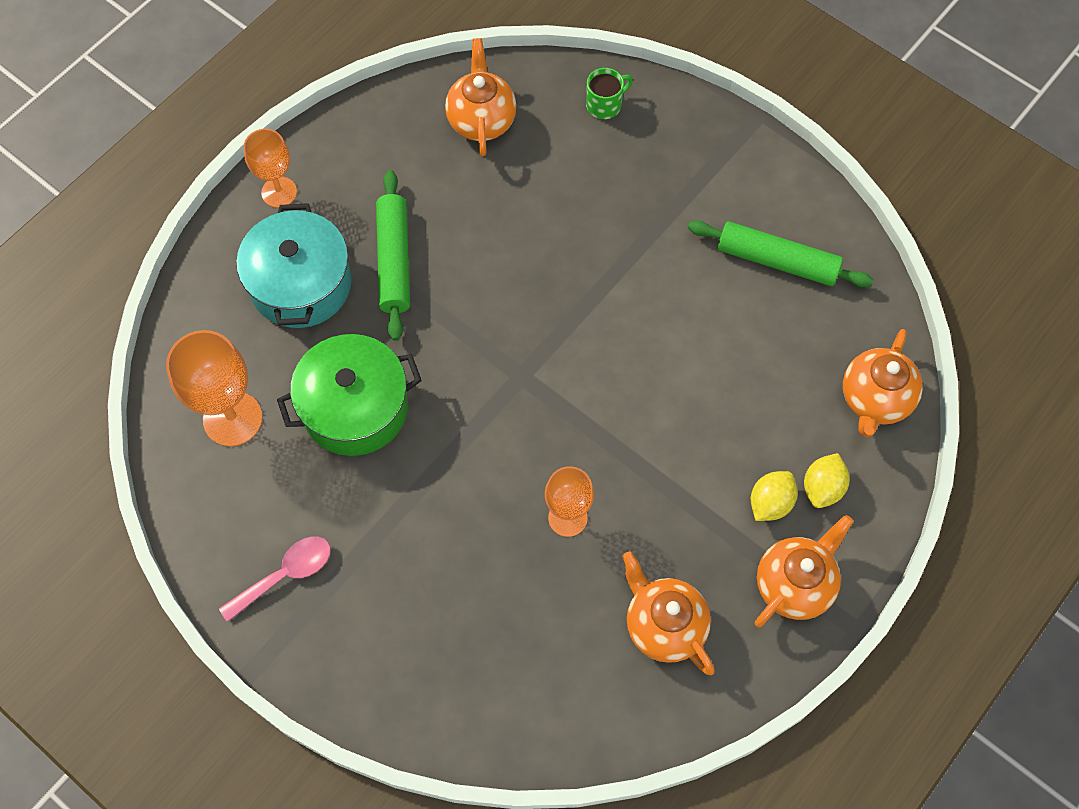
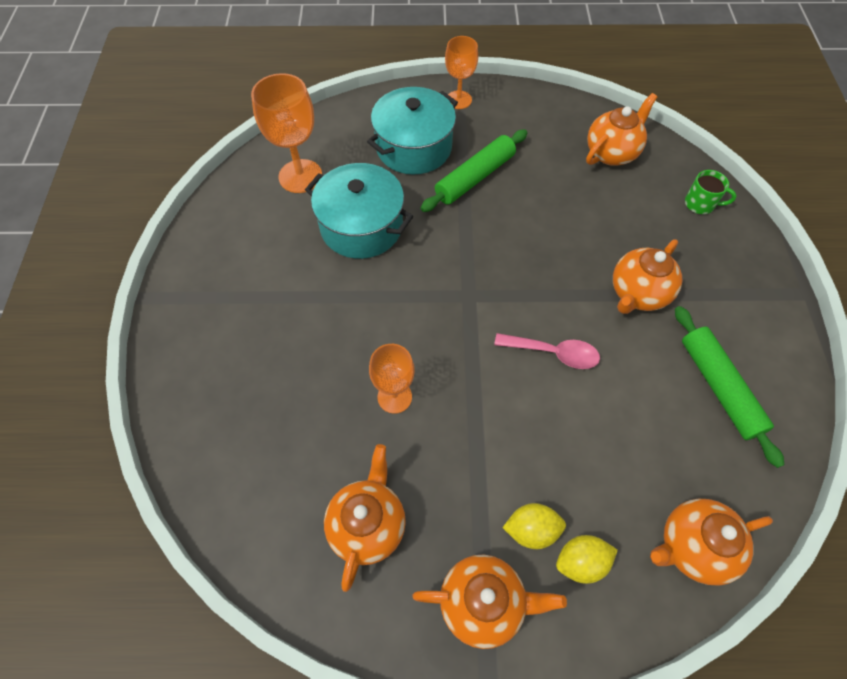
camera: 50 degrees right, 5 degrees down
pink spoon [219,537,331,622] -> pink spoon moved to [494,333,600,369]
green pot [277,334,422,456] -> turquoise pot [305,163,413,259]
none -> orange teapot [613,239,683,314]

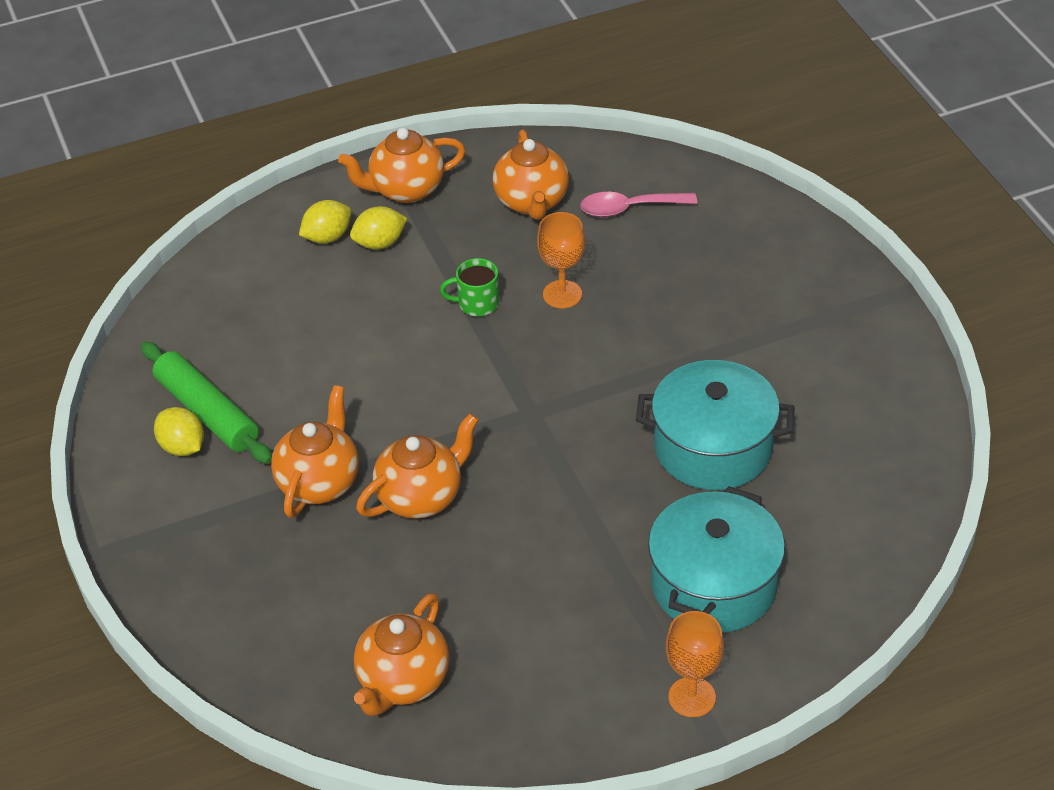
camera: 160 degrees right, 15 degrees down
orange goblet [251,73,322,193] -> none
green rolling pin [420,129,527,212] -> none
pink spoon [494,333,600,369] -> pink spoon moved to [580,192,697,217]
orange teapot [650,499,773,585] -> orange teapot moved to [356,413,479,519]
green mug [685,170,737,214] -> green mug moved to [440,258,499,316]
none -> yellow lemon [154,407,204,456]

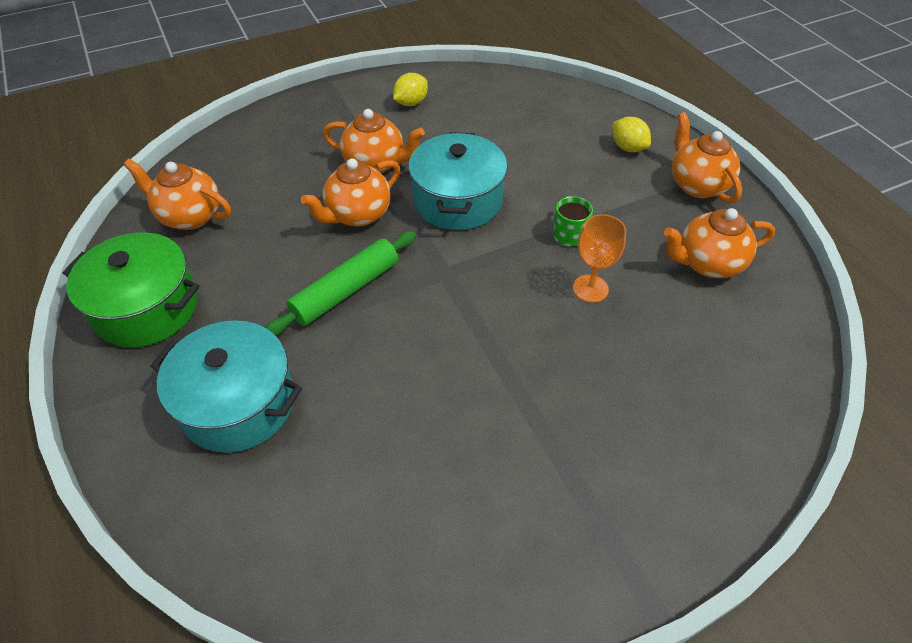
camera: 85 degrees right, 5 degrees up
green rolling pin [141,341,272,464] -> green rolling pin moved to [265,231,416,336]
yellow lemon [350,206,408,249] -> none
orange teapot [356,413,479,519] -> orange teapot turned 90 degrees clockwise [301,158,401,227]
pink spoon [580,192,697,217] -> none
turquoise pot [636,360,795,490] -> turquoise pot moved to [408,132,508,230]
orange goblet [666,611,724,717] -> none
none -> green pot [63,232,199,348]

